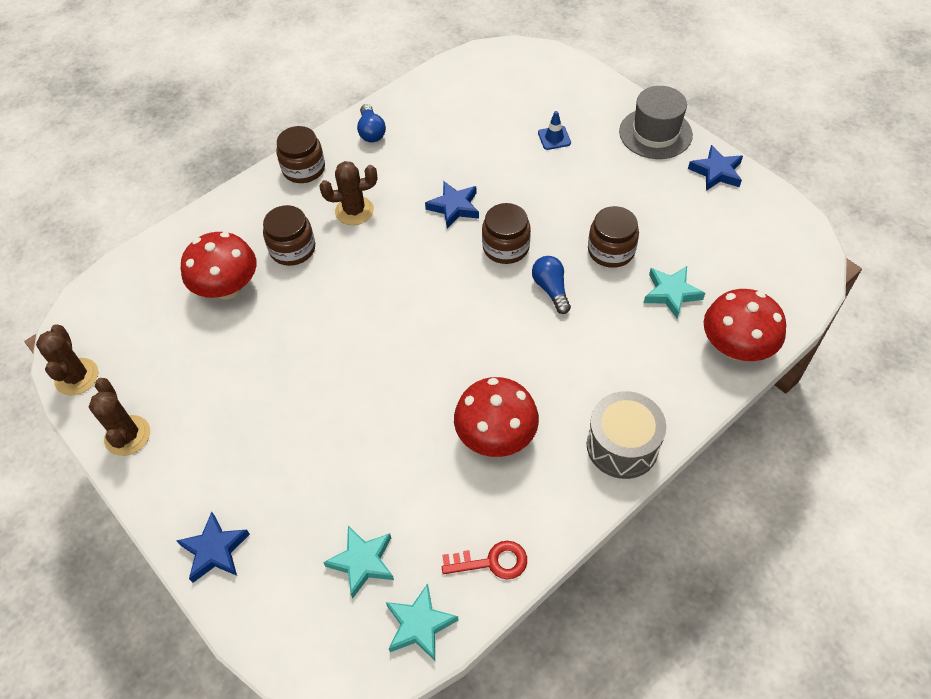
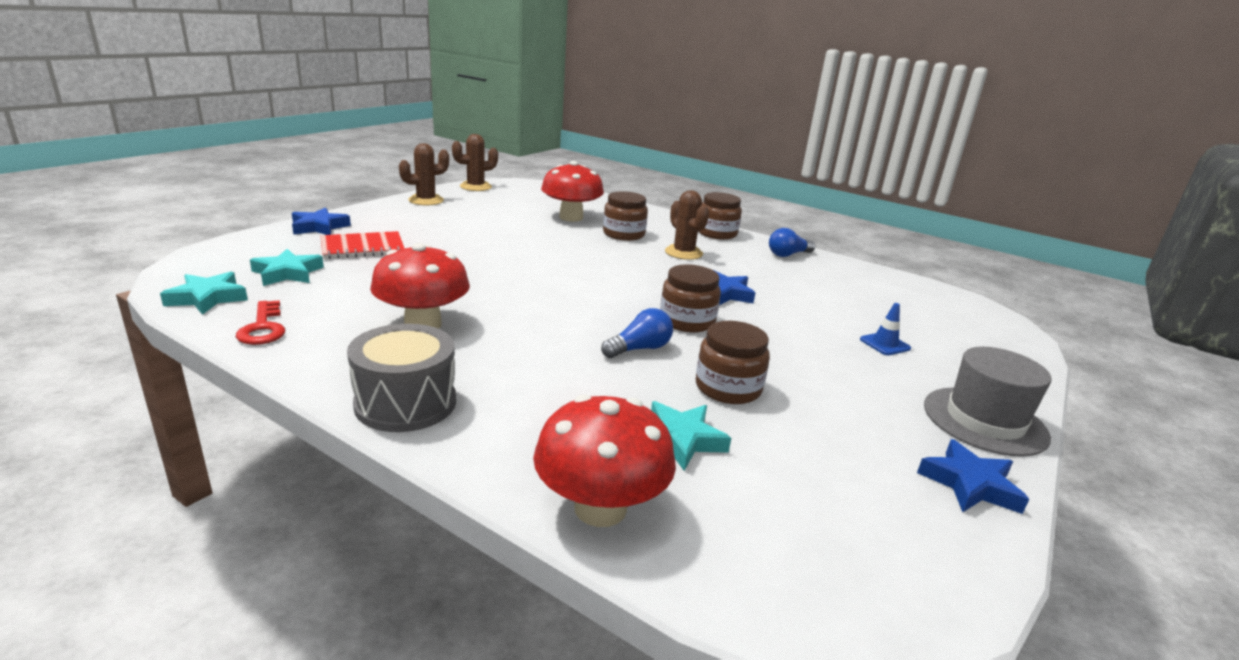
camera: 70 degrees right, 30 degrees down
none -> red notebook [321,231,405,259]

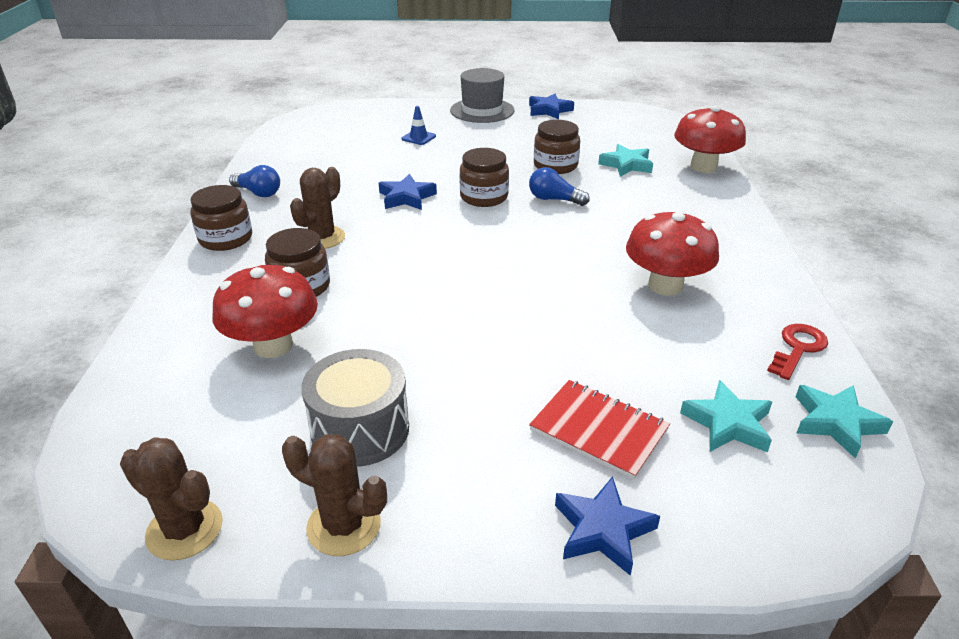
camera: 120 degrees left, 10 degrees up
grey drum [347,324,456,432] -> grey drum moved to [301,349,409,467]

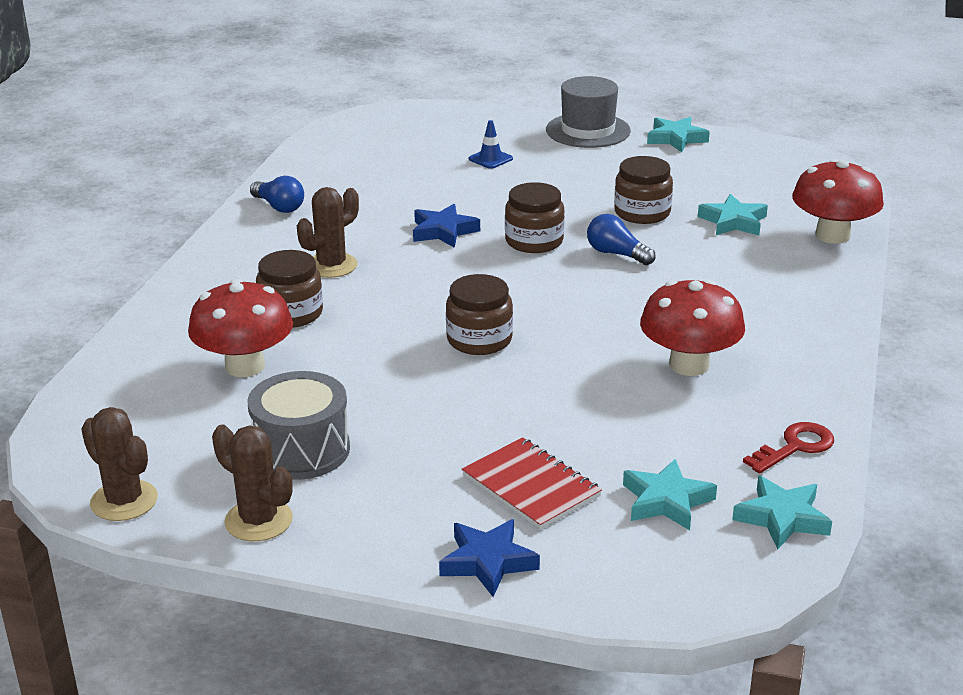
camera: 15 degrees right, 5 degrees down
brown jar [190,185,252,251] -> brown jar moved to [446,274,513,355]
blue star [529,94,574,119] -> turquoise star [647,117,710,152]

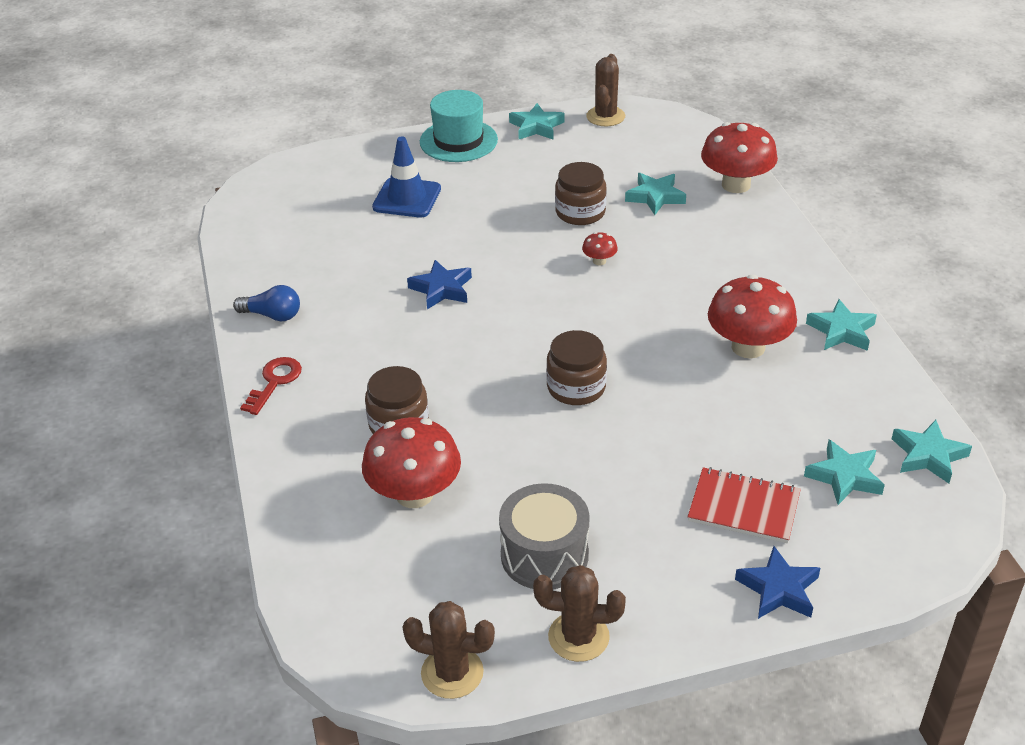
camera: 30 degrees left, 10 degrees up
brown cactus [297,187,359,278] -> brown cactus moved to [586,54,625,126]
blue traffic cone [469,120,513,169] -> blue traffic cone [372,137,441,218], size x1.80
brown jar [505,182,565,253] -> none
grey hat [546,76,631,148] -> turquoise hat [420,90,498,162]
blue light bulb [587,214,656,265] -> red mushroom [582,232,618,265]
red key [743,422,834,473] -> red key moved to [240,357,302,415]
none -> turquoise star [806,299,877,351]

